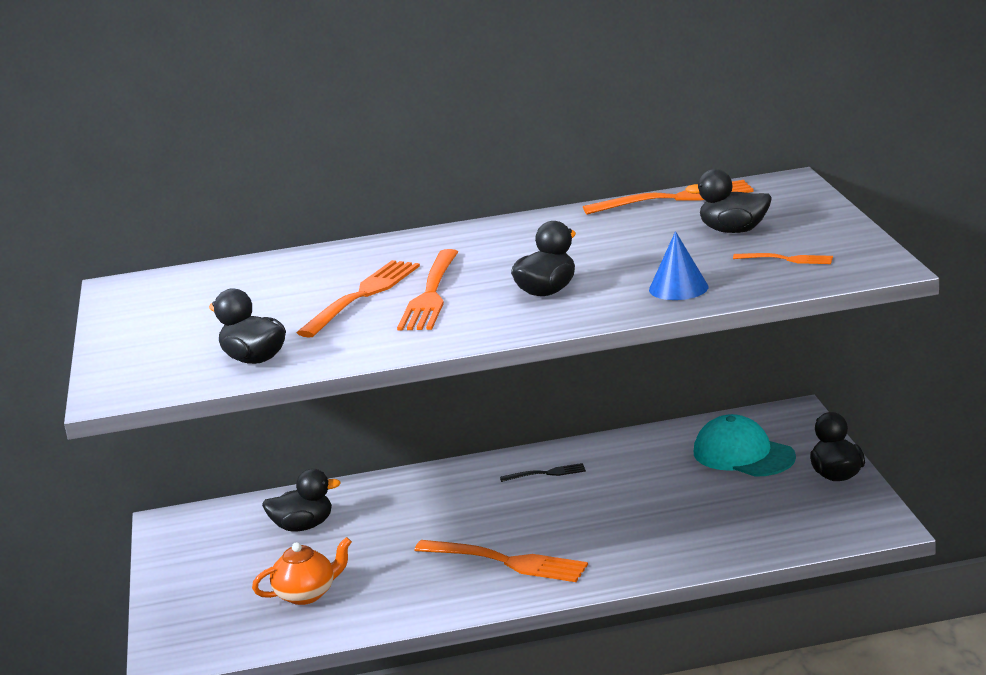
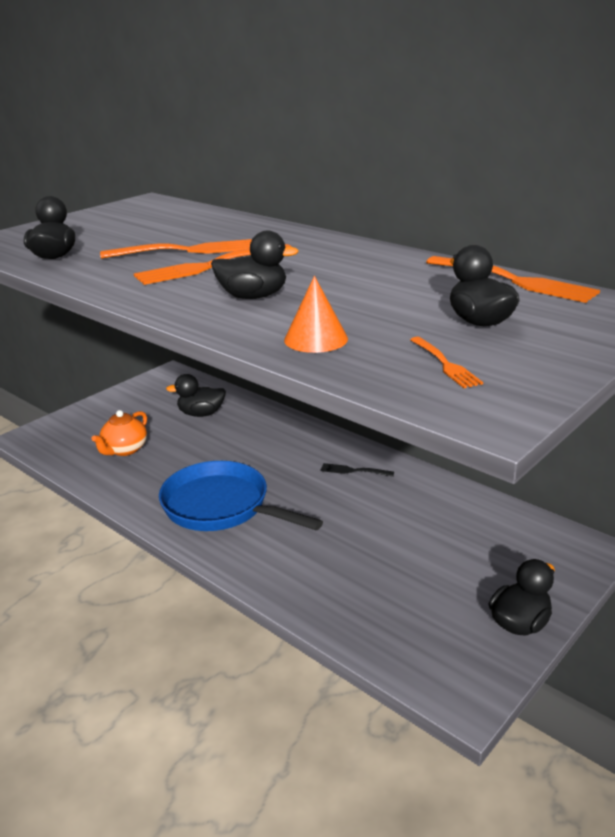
camera: 50 degrees right, 5 degrees up
orange teapot [252,537,352,605] -> orange teapot turned 90 degrees clockwise [91,410,147,456]
black duck [262,469,341,532] -> black duck turned 135 degrees clockwise [166,374,226,417]
orange fork [414,540,588,582] -> blue pan [159,461,323,531]
black fork [500,463,586,482] -> black fork turned 150 degrees clockwise [321,463,394,477]
blue cone [649,231,708,300] -> orange cone [284,276,348,353]
turquoise cap [694,414,796,477] -> none

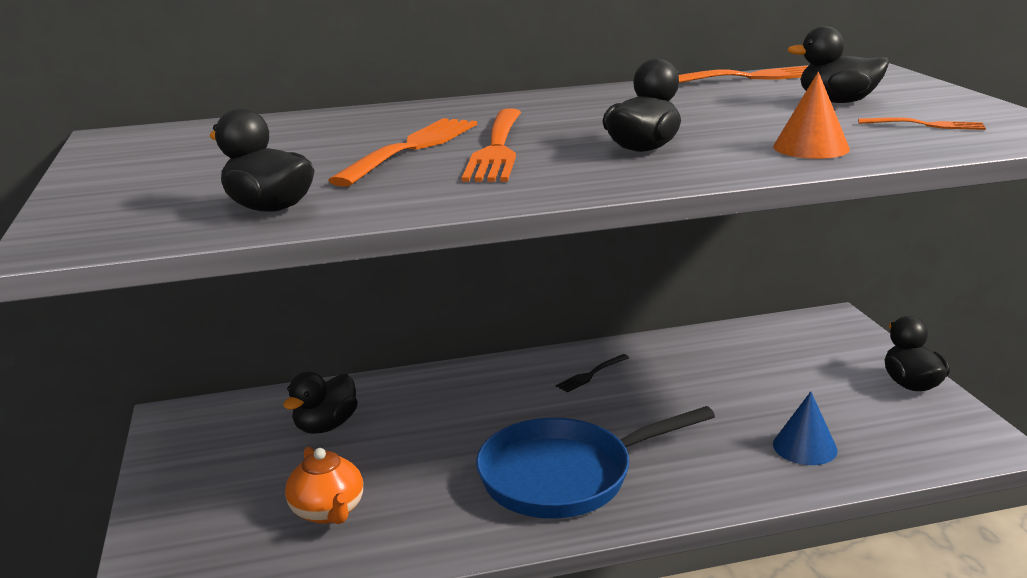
camera: 55 degrees left, 5 degrees down
none -> blue cone [773,392,838,465]

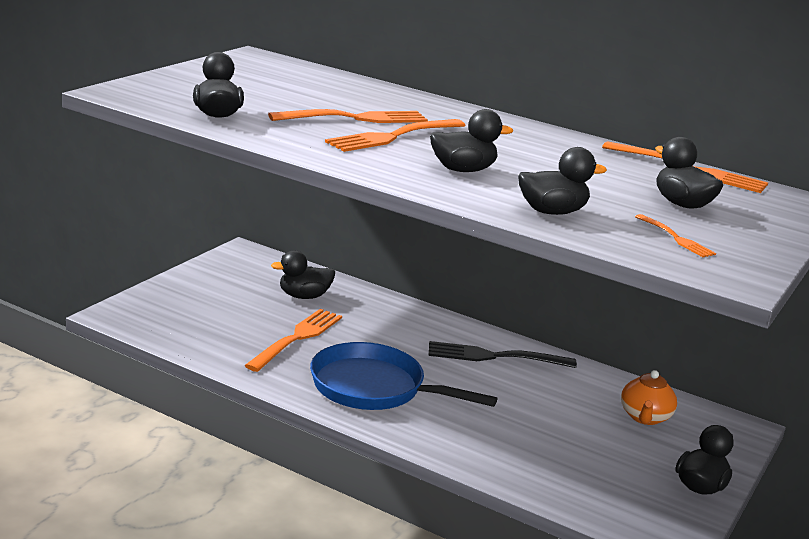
camera: 40 degrees right, 0 degrees up
orange teapot [285,446,363,524] -> orange teapot moved to [621,370,677,425]
black fork [556,354,629,392] -> black fork [429,341,577,368], size x1.93
orange cone [773,72,850,159] -> black duck [518,147,607,215]
blue cone [773,392,838,465] -> none
none -> orange fork [244,309,342,372]

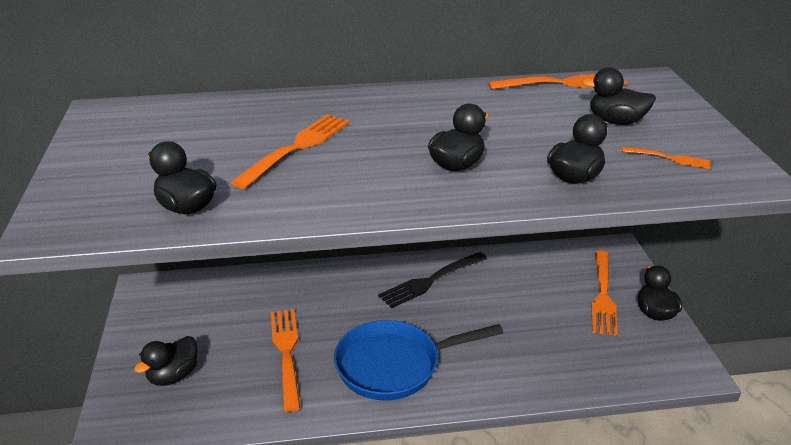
camera: 35 degrees left, 10 degrees up
black duck [271,250,335,299] -> black duck moved to [134,336,197,386]
orange fork [325,119,466,152] -> orange fork moved to [591,251,618,336]
orange teapot [621,370,677,425] -> none

